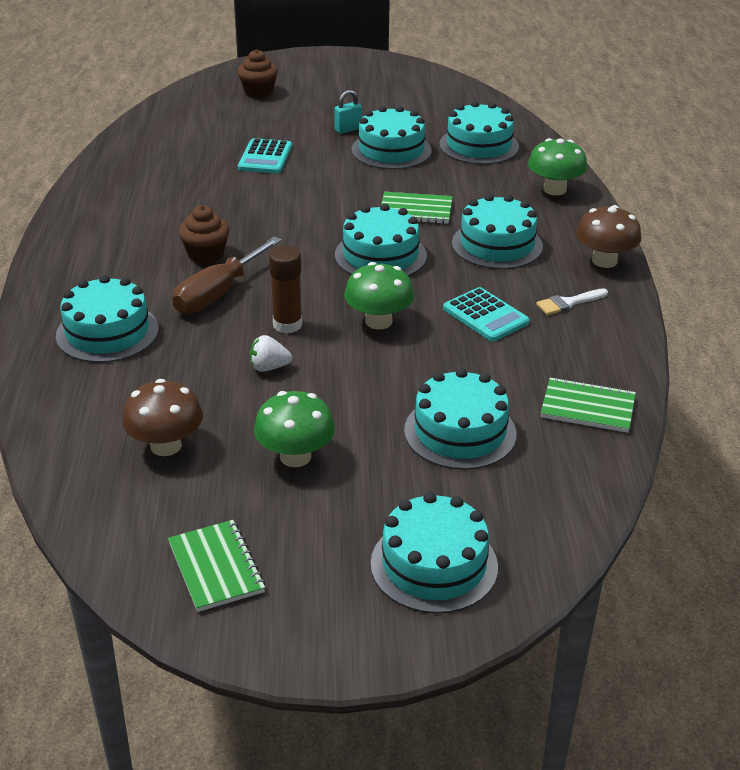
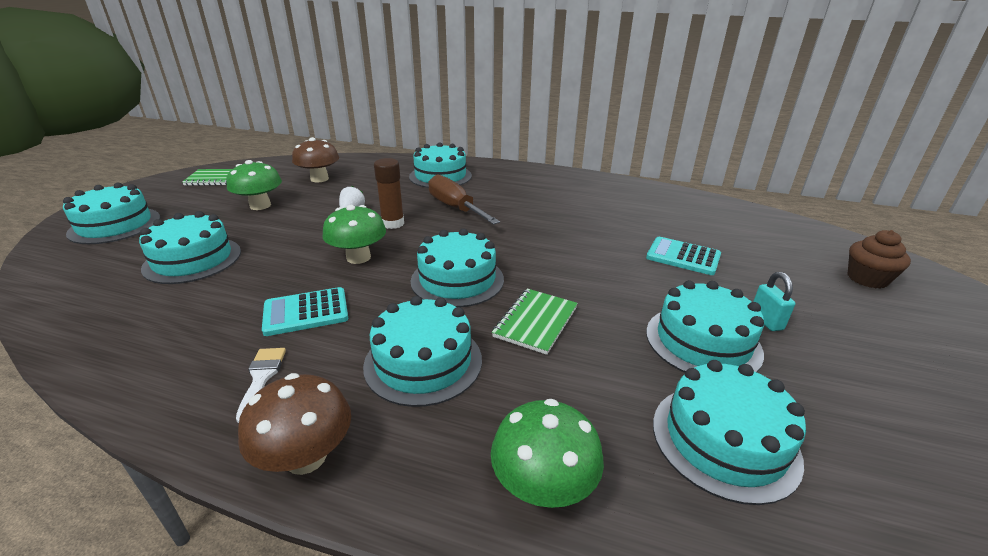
camera: 110 degrees right, 5 degrees down
brown cupcake [179,205,229,264] -> none
green notebook [541,377,636,433] -> none

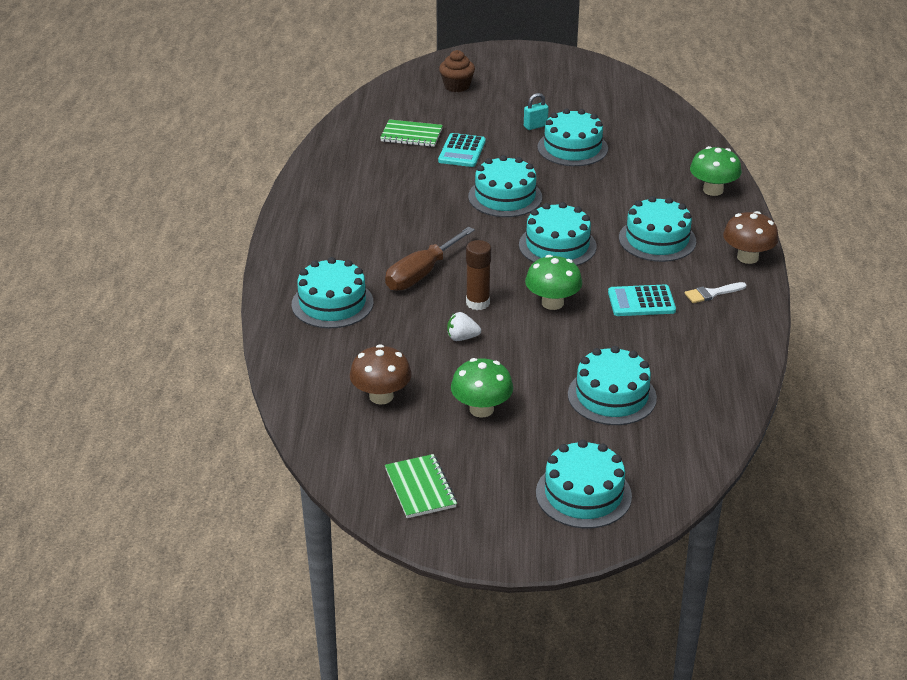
camera: 105 degrees left, 5 degrees up
turquoise calculator [262,287,348,336] -> turquoise calculator turned 120 degrees clockwise [608,284,676,316]
green notebook [492,289,578,355] -> green notebook moved to [380,119,443,147]
turquoise cake [653,360,806,505] -> turquoise cake moved to [468,155,542,217]

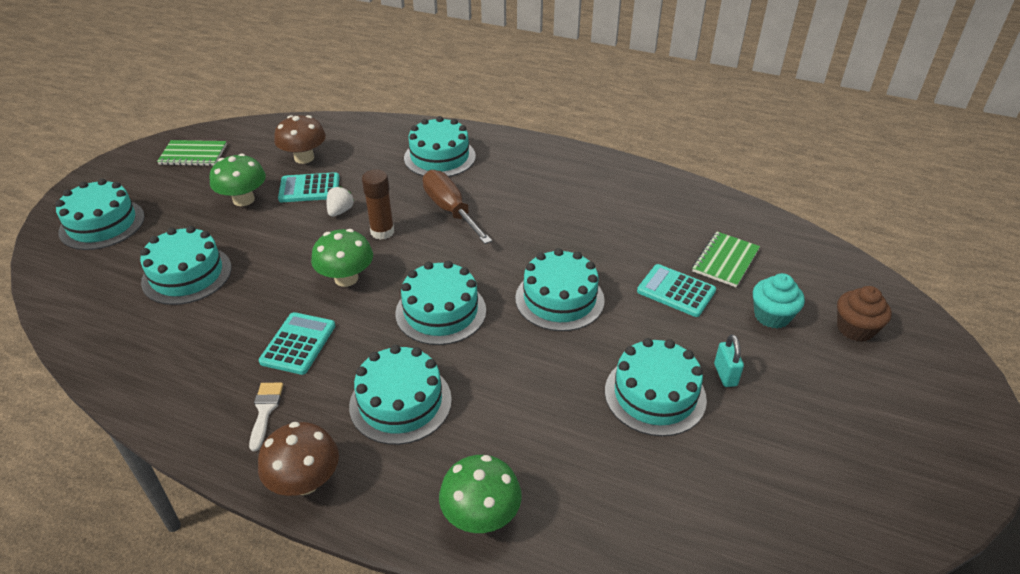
camera: 110 degrees right, 5 degrees up
none -> turquoise calculator [278,172,339,202]
none -> turquoise cupcake [753,273,805,328]

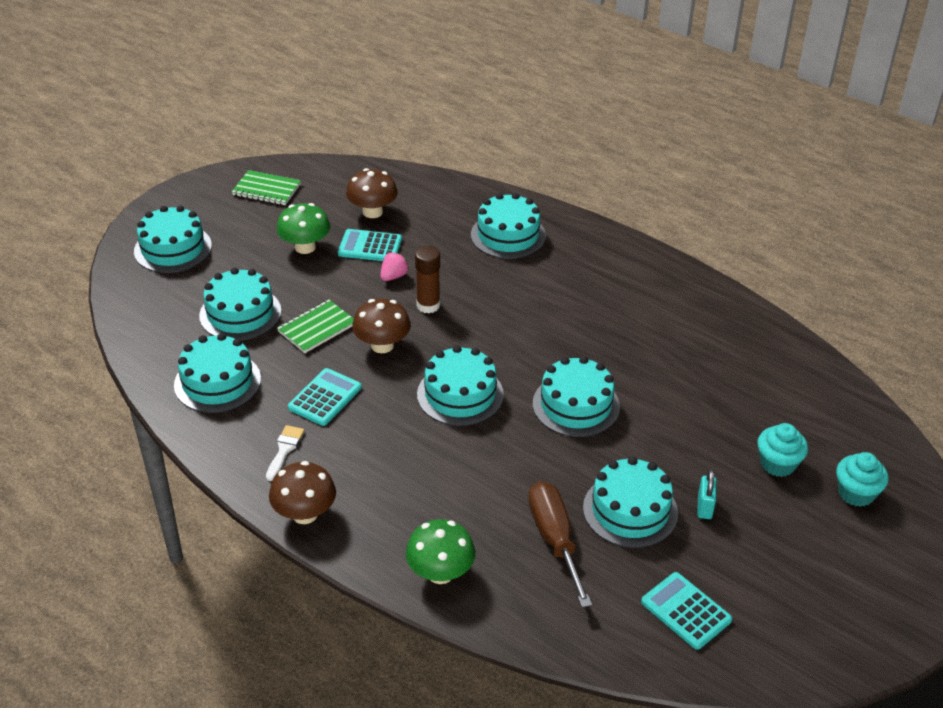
camera: 15 degrees right, 0 degrees up
green mushroom [311,229,373,287] -> brown mushroom [352,298,411,353]
white strawberry [327,186,354,217] -> pink strawberry [380,252,409,281]
turquoise cake [349,345,452,445] -> turquoise cake moved to [174,333,261,413]
brown screwdriver [423,170,492,244] -> brown screwdriver moved to [528,481,592,608]
turquoise calculator [637,264,716,317] -> turquoise calculator moved to [641,572,732,650]
green notebook [692,232,760,287] -> green notebook moved to [277,300,354,353]
brown cupcake [837,286,891,342] -> turquoise cupcake [836,452,889,507]

